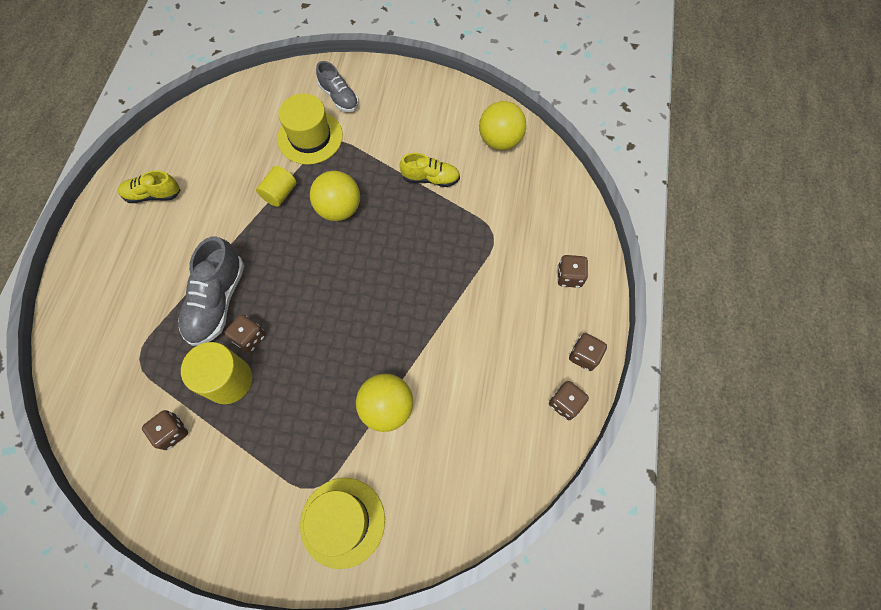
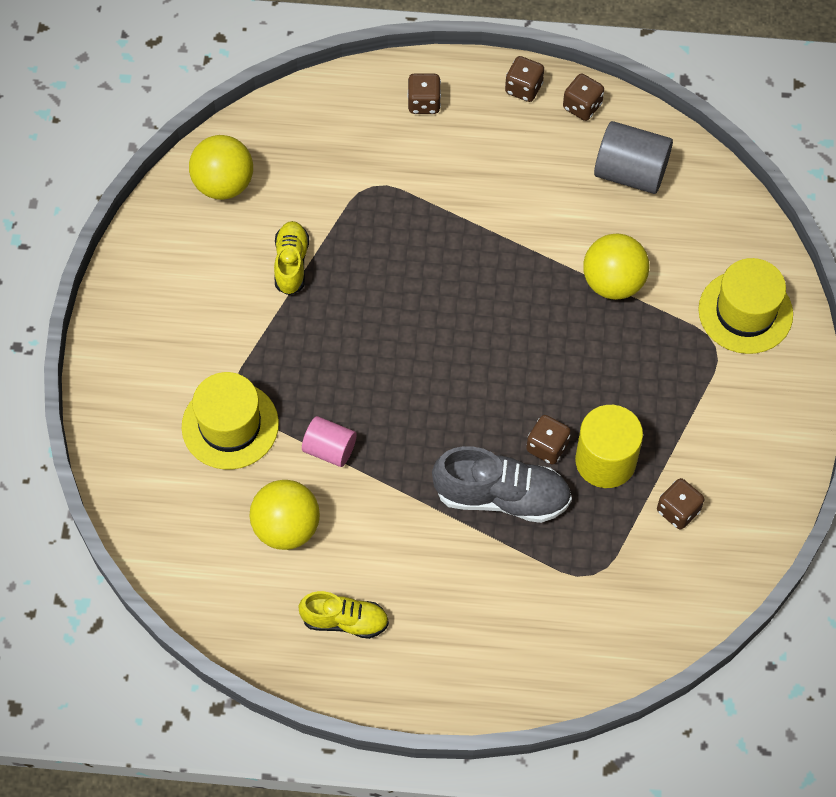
camera: 95 degrees left, 5 degrees down
yellow shoe [118,170,180,203] -> yellow shoe turned 75 degrees counterclockwise [298,591,389,639]
yellow cylinder [256,166,297,207] -> pink cylinder [302,416,357,467]
yellow ball [310,171,360,221] -> yellow ball moved to [250,480,320,550]
grey shoe [316,61,359,112] -> none
none -> grey cylinder [594,121,673,194]

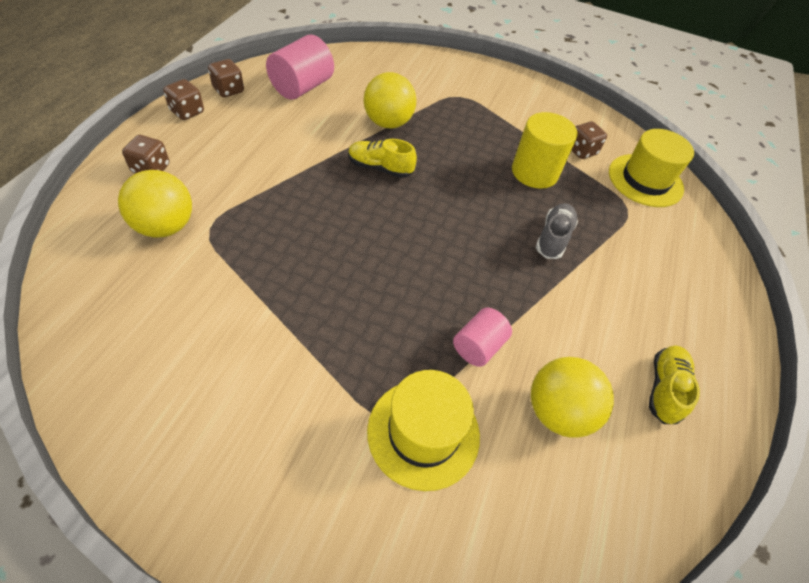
camera: 80 degrees left, 10 degrees down
yellow ball [189,135,253,200] -> yellow ball moved to [118,170,192,238]
yellow shoe [274,221,309,295] -> yellow shoe moved to [348,139,417,178]
grey shoe [432,446,572,523] -> grey shoe [536,203,578,259], size x0.63
brown dice [527,415,571,465] -> none
grey cylinder [594,121,673,194] -> pink cylinder [266,35,334,100]
yellow hat [698,258,793,354] -> yellow hat moved to [609,129,694,207]

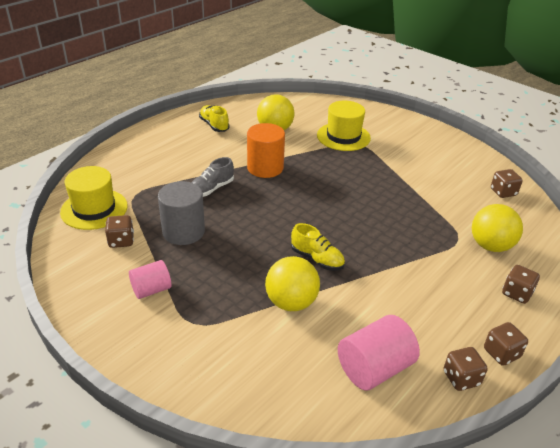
camera: 155 degrees left, 15 degrees down
pink cylinder [453,307,512,367] -> pink cylinder moved to [129,260,172,299]
yellow cylinder [512,112,578,189] -> grey cylinder [158,181,205,245]
yellow shoe [649,345,700,424] -> yellow shoe turned 105 degrees clockwise [199,105,230,132]
none -> orange cylinder [247,123,285,178]
none -> brown dice [491,169,523,198]

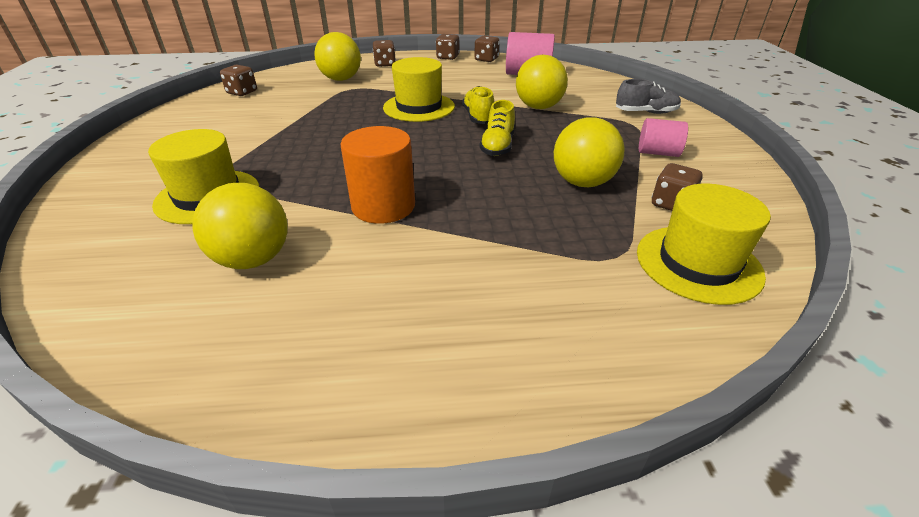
camera: 135 degrees left, 0 degrees up
grey cylinder [158,181,205,245] -> yellow ball [554,117,625,188]
grey shoe [191,157,234,197] -> grey shoe moved to [616,79,681,114]
yellow shoe [199,105,230,132] -> yellow shoe moved to [480,100,515,156]
none -> yellow hat [383,57,455,122]

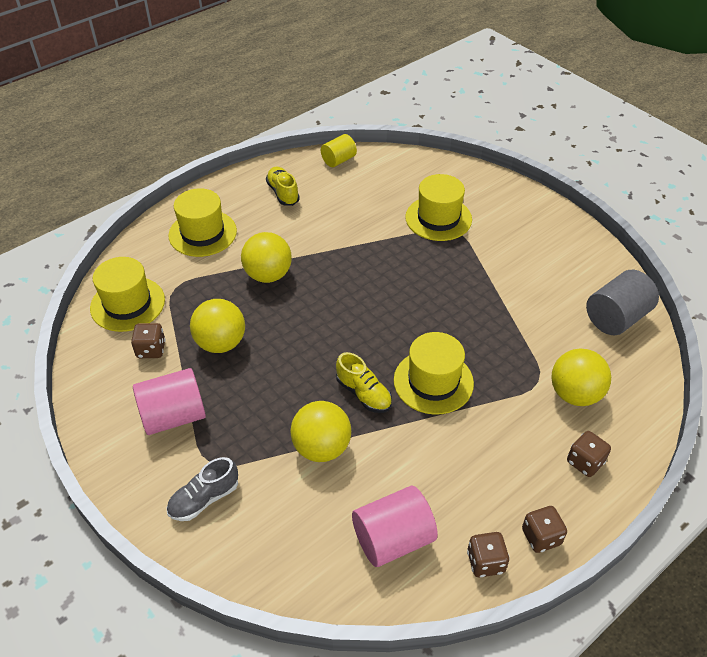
camera: 145 degrees right, 10 degrees up
yellow ball [192,183,288,269] -> yellow ball moved to [241,232,292,283]
brown dice [220,65,257,96] -> grey cylinder [586,270,659,335]
orange cylinder [341,126,415,224] -> none
yellow shoe [480,100,515,156] -> yellow shoe moved to [266,166,300,206]
pink cylinder [639,118,688,157] -> pink cylinder [133,368,206,435], size x1.59
none -> yellow hat [168,188,237,257]
none -> yellow cylinder [321,134,357,167]

